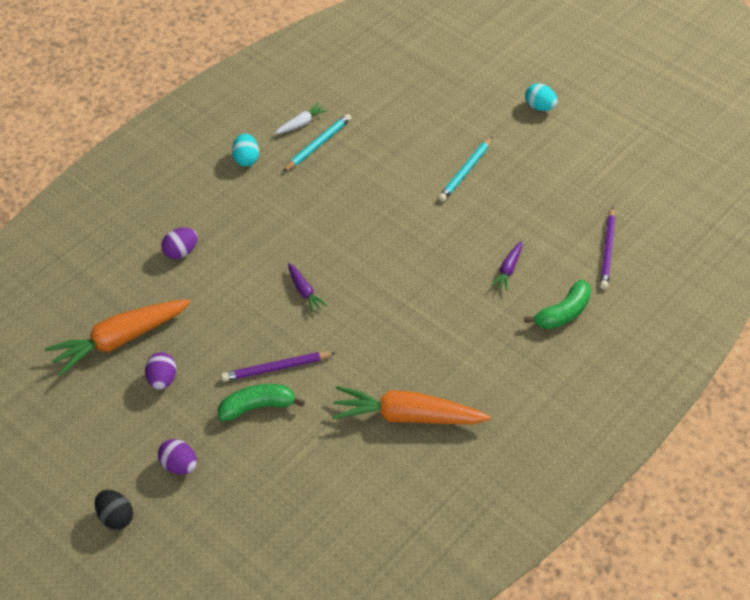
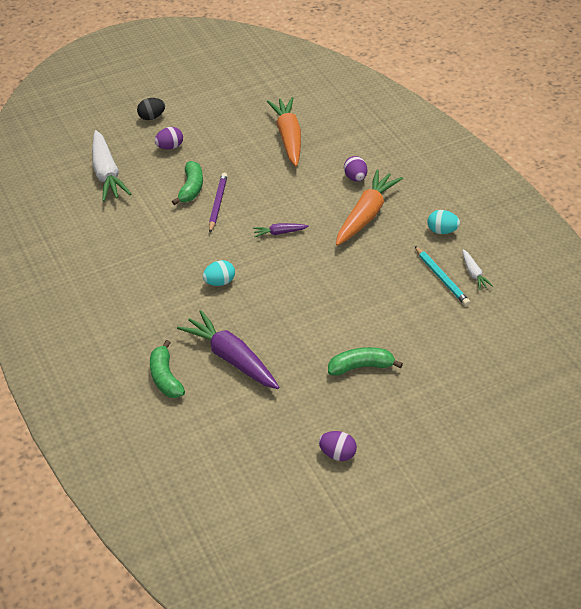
camera: 115 degrees right, 5 degrees down
purple egg [145,352,177,390] -> purple egg moved to [319,431,357,461]
orange carrot [332,386,491,424] -> orange carrot moved to [336,170,403,246]
turquoise pencil [438,137,492,202] -> green banana [328,347,403,376]
purple carrot [491,241,522,291] -> purple carrot [177,310,279,389], size x2.15
turquoise egg [525,83,558,111] -> turquoise egg moved to [203,260,235,286]
purple pencil [600,207,616,289] -> none
none -> white carrot [92,130,131,202]

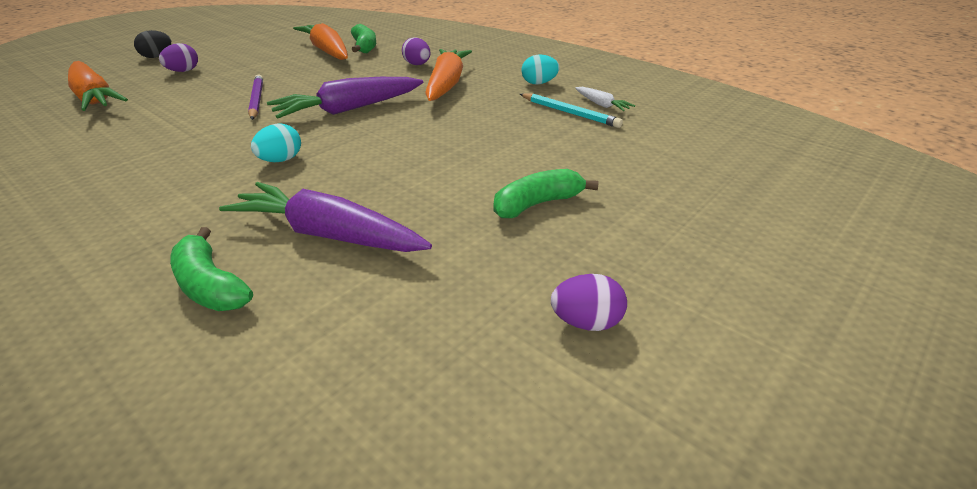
camera: 25 degrees left, 10 degrees down
white carrot [92,130,131,202] -> orange carrot [68,61,128,111]
green banana [172,161,203,205] -> green banana moved to [351,24,376,53]
purple carrot [253,223,309,237] -> purple carrot [267,77,423,119], size x2.15

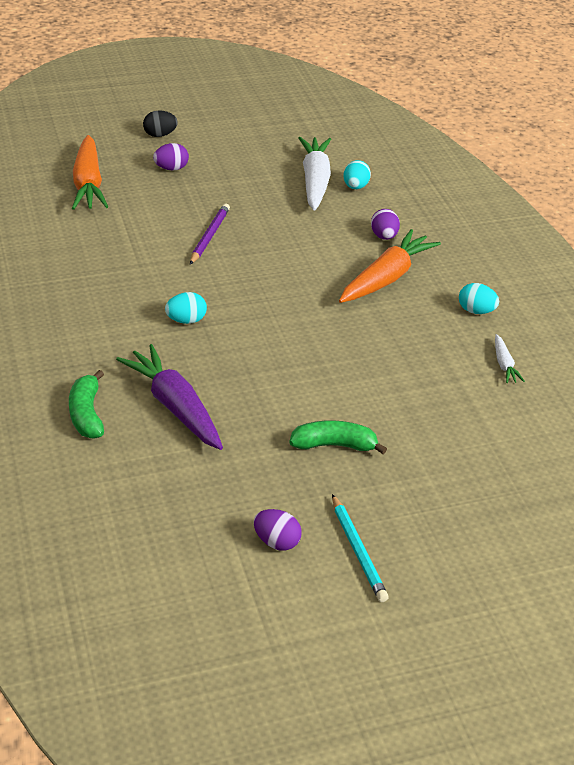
camera: 30 degrees right, 5 degrees up
purple carrot [267,77,423,119] -> none
orange carrot [293,23,348,60] -> white carrot [299,137,331,211]
green banana [351,24,376,53] -> turquoise egg [343,160,371,189]
turquoise pencil [520,93,623,128] -> turquoise pencil moved to [332,494,389,602]

